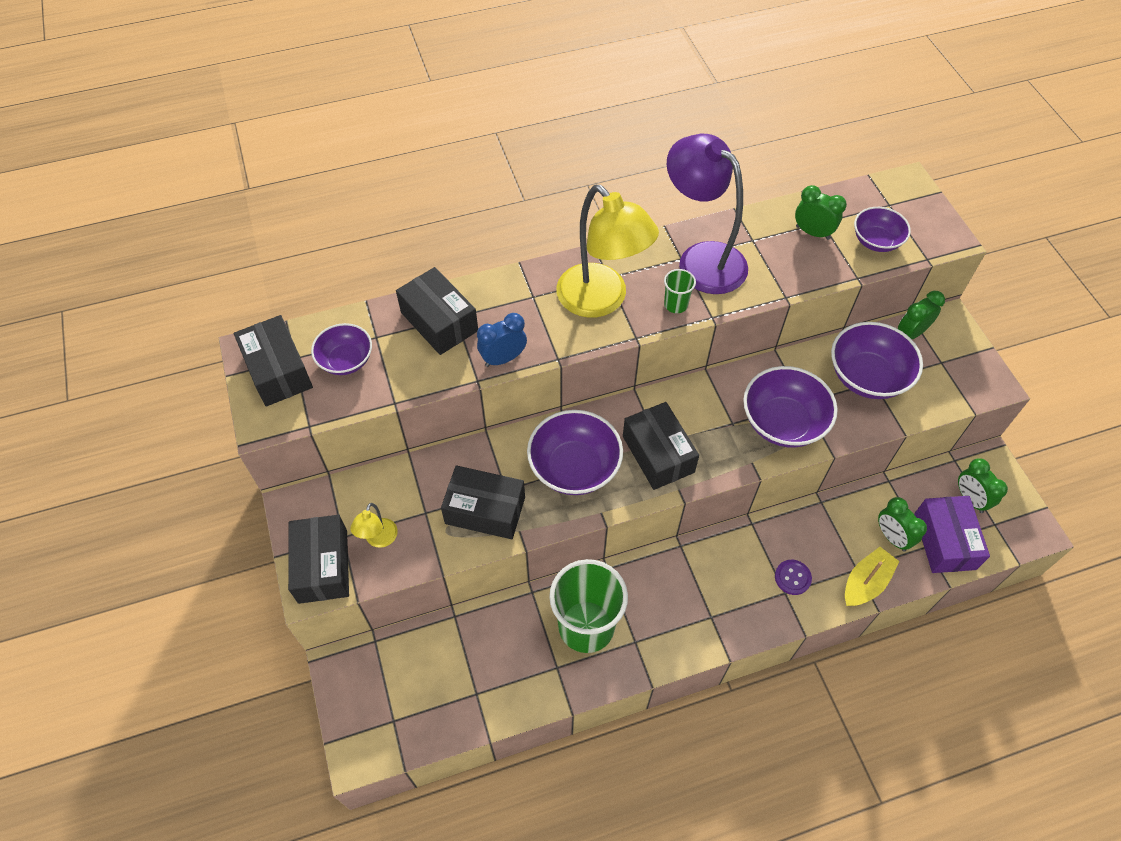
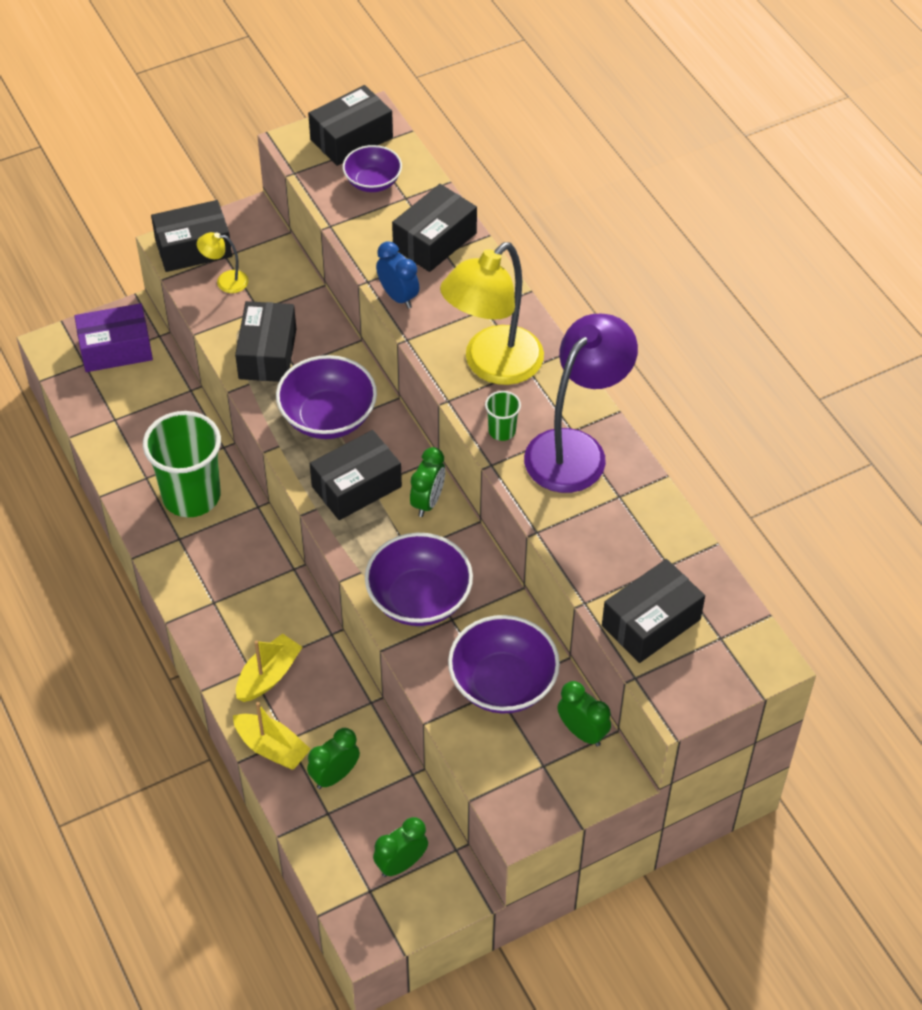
camera: 80 degrees right, 5 degrees down
purple button [775,560,812,595] -> yellow boat [236,634,303,702]
green clock [795,185,847,240] -> green clock moved to [410,447,445,517]
purple bowl [854,207,911,252] -> black box [602,559,705,663]
purple box [914,496,990,573] -> purple box moved to [74,303,153,372]

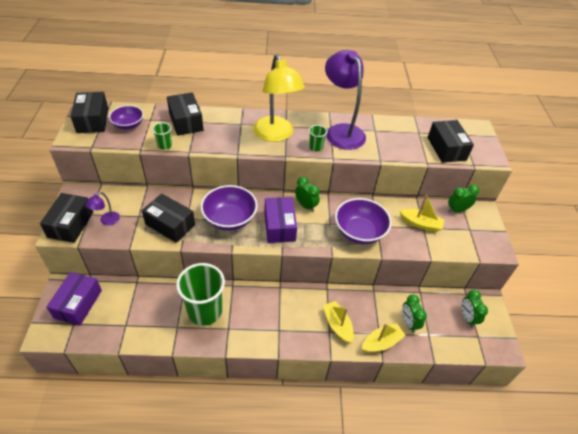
camera: 65 degrees left, 5 degrees down
yellow lamp [197,232,248,293] -> purple lamp [85,192,120,225]
black box [310,430,402,520] -> purple box [264,197,297,243]
blue clock [376,241,419,309] -> none
purple bowl [448,615,560,714] -> yellow boat [400,195,444,232]
none -> green cup [152,122,172,150]

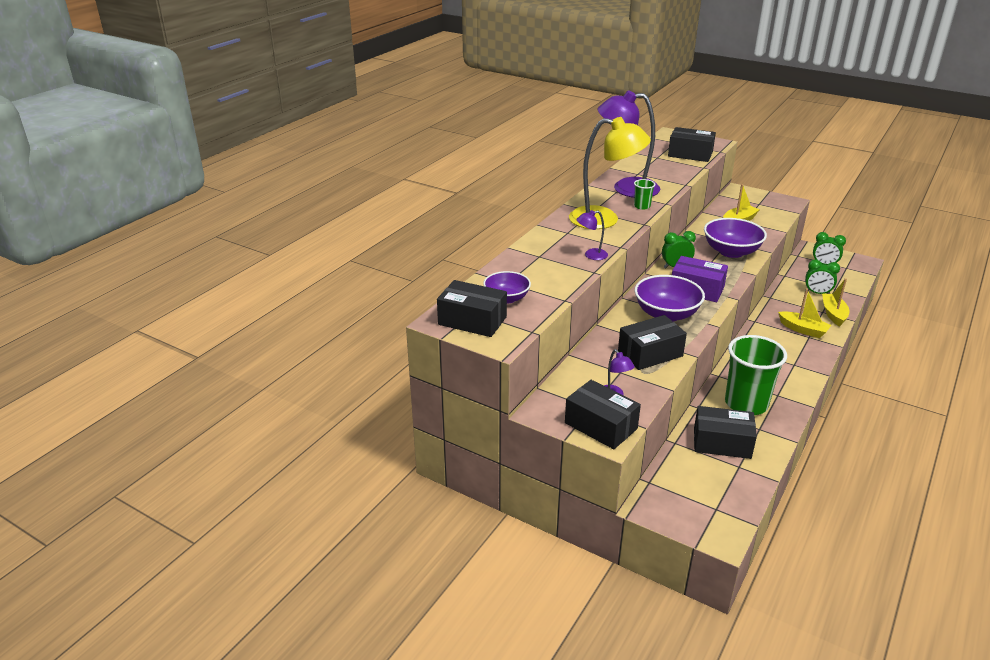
camera: 55 degrees left, 15 degrees down
purple box [46,272,102,326] -> none
green cup [152,122,172,150] -> none
black box [167,92,204,136] -> black box moved to [694,406,757,459]
yellow boat [323,301,354,343] -> yellow boat turned 150 degrees counterclockwise [778,288,831,338]
green clock [448,185,479,213] -> none
none -> purple lamp [576,210,608,260]

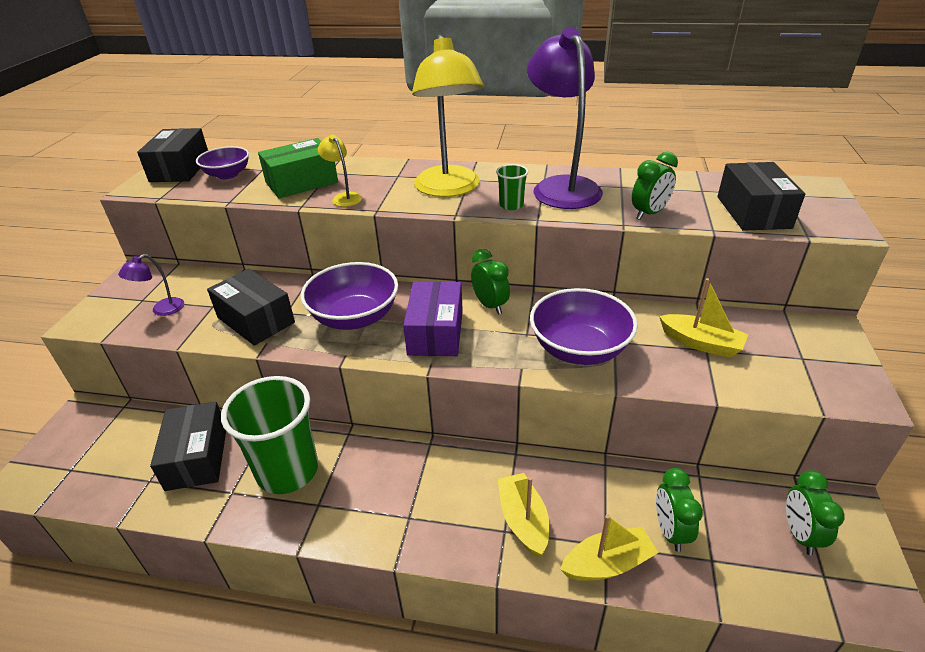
camera: 70 degrees right, 5 degrees up
black box [565,380,641,449] -> none
purple lamp [576,210,608,260] -> yellow lamp [318,134,362,207]
yellow boat [778,288,831,338] -> yellow boat turned 150 degrees clockwise [498,473,549,557]
none -> green box [258,138,338,198]
none -> green clock [632,152,678,220]

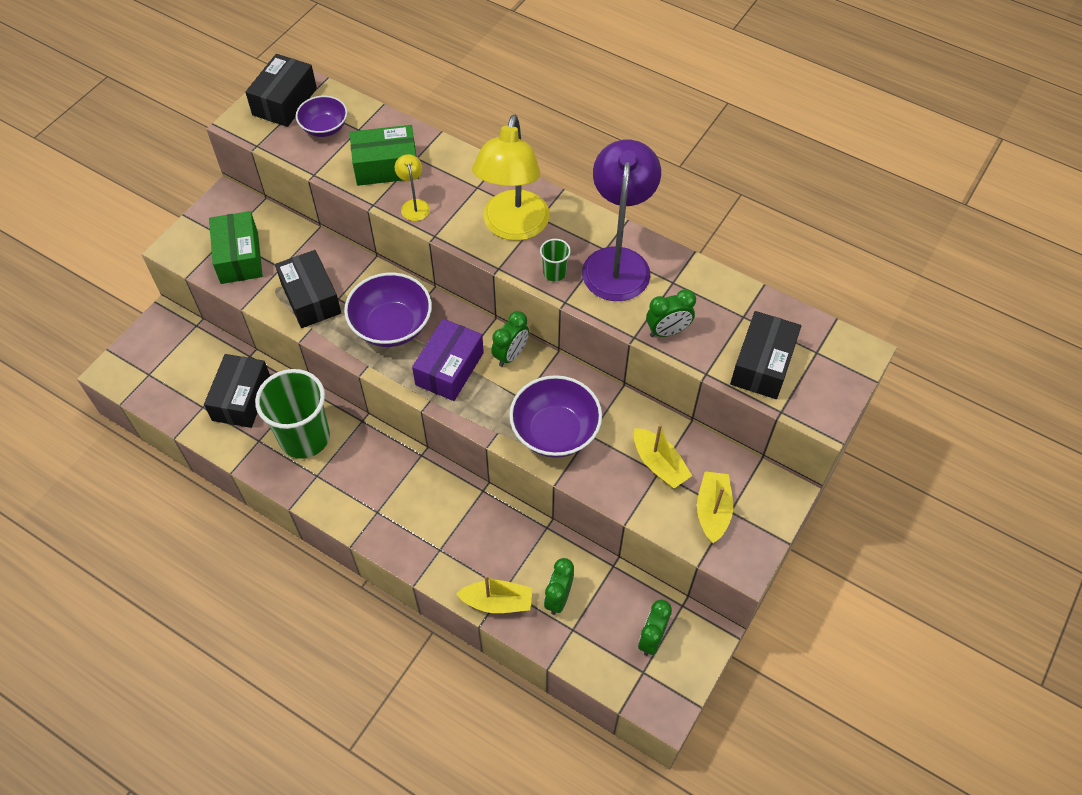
camera: 20 degrees right, 20 degrees up
purple lamp [118,254,184,316] -> green box [209,211,263,284]
green clock [471,249,510,315] -> green clock turned 45 degrees clockwise [491,311,529,367]
yellow boat [498,473,549,557] -> yellow boat moved to [697,472,733,543]

